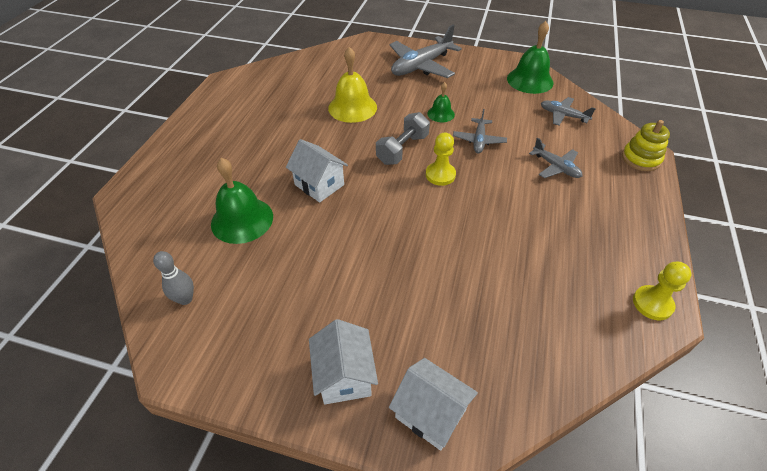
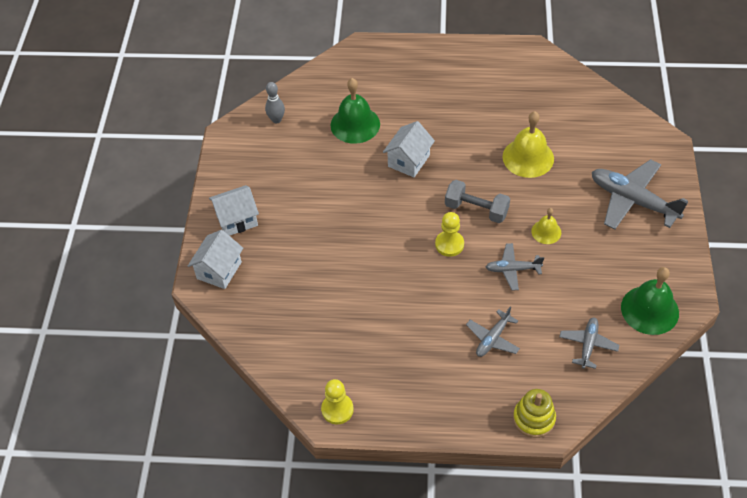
camera: 80 degrees right, 5 degrees up
green bell [427,82,455,122] -> yellow bell [531,208,561,244]

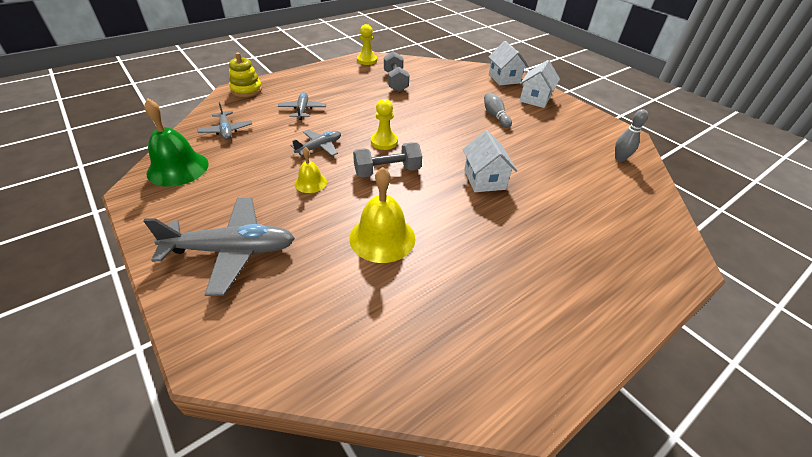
camera: 135 degrees right, 10 degrees down
green bell [331,78,380,144] -> none
none -> grey dumbbell [384,51,409,92]
none -> grey bowling pin [484,93,512,128]

